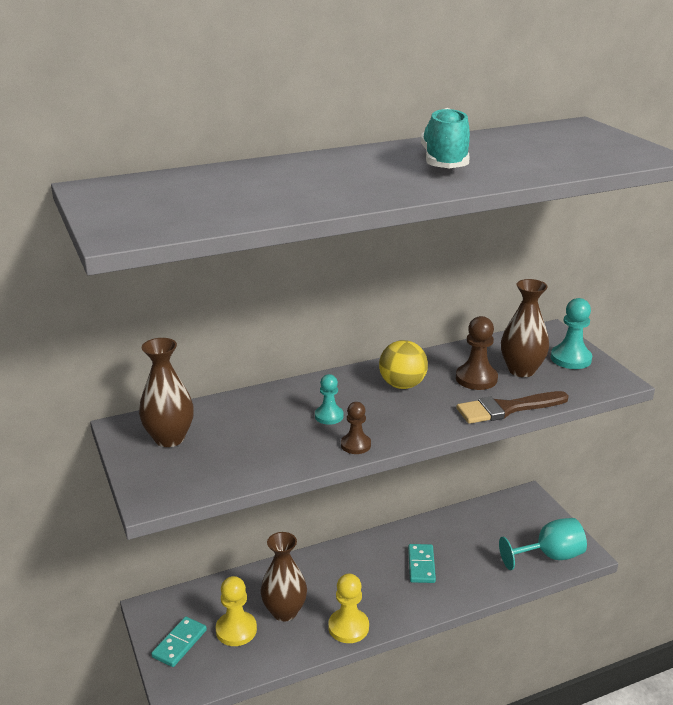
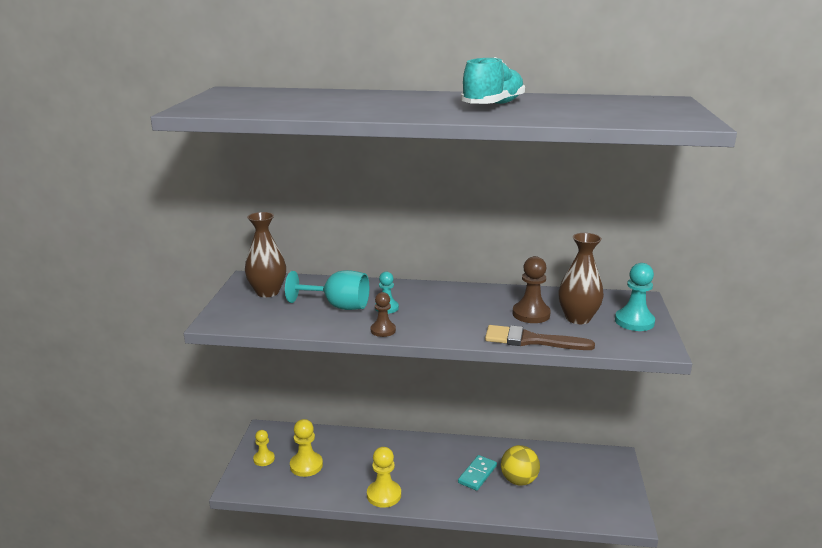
camera: 30 degrees right, 5 degrees down
turquoise domino [151,616,207,667] -> yellow pawn [253,430,275,466]
brown vase [261,532,307,622] -> none
yellow ball [379,340,428,389] -> yellow ball moved to [501,445,540,486]
turquoise goblet [499,518,587,570] -> turquoise goblet moved to [285,270,369,310]

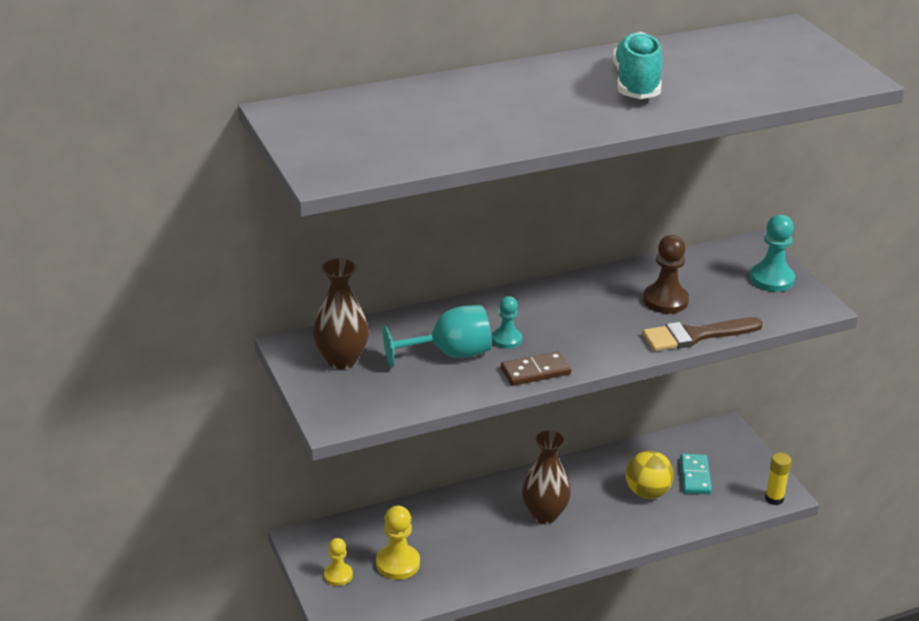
camera: 30 degrees left, 10 degrees up
yellow pawn [367,447,401,508] -> none
brown pawn [371,292,396,337] -> brown domino [501,351,571,386]
turquoise domino [458,455,497,491] -> turquoise domino moved to [680,454,712,494]
brown vase [558,233,604,324] -> brown vase moved to [522,430,571,524]
none -> yellow glue stick [765,453,792,505]

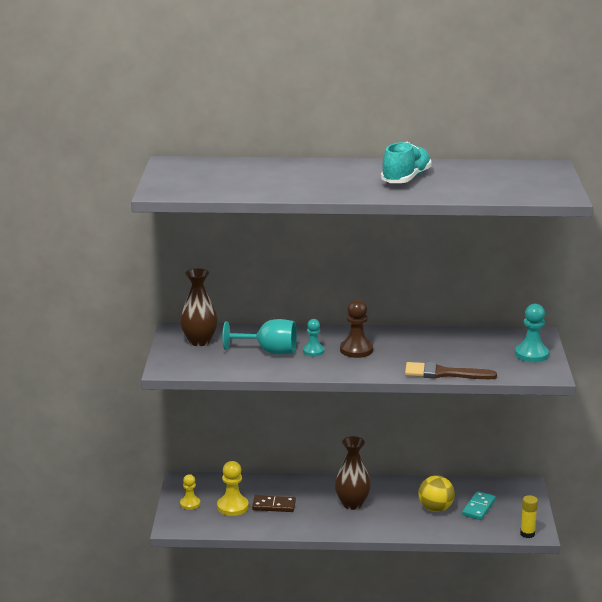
camera: 25 degrees right, 10 degrees down
brown domino [501,351,571,386] -> brown domino moved to [252,495,296,512]
brown pawn [643,235,689,314] -> brown pawn moved to [340,299,373,358]

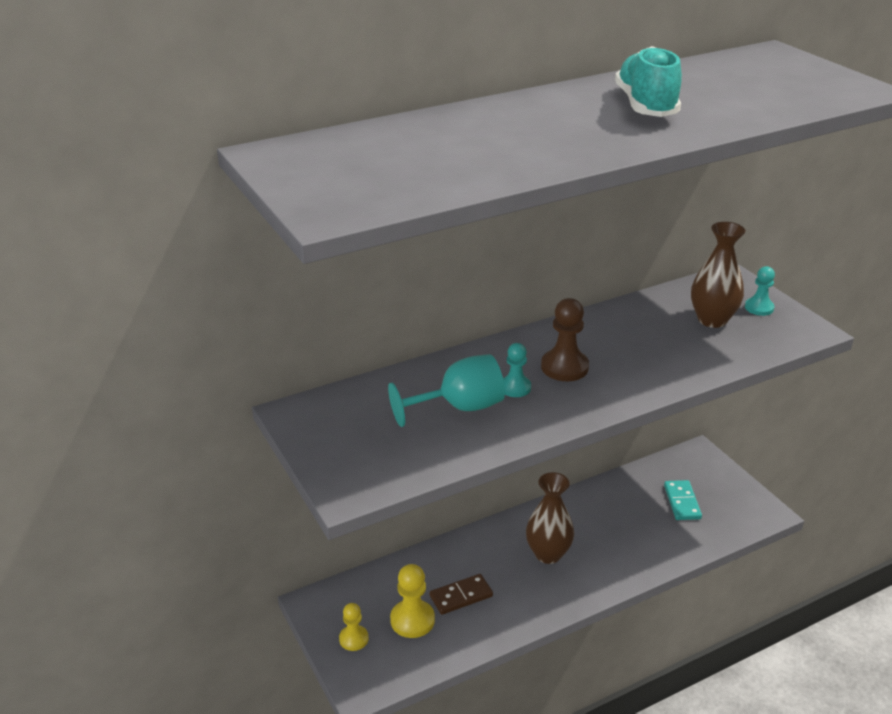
camera: 30 degrees left, 10 degrees up
brown vase [180,268,218,346] -> brown vase moved to [691,222,745,328]
brown brush [405,362,497,379] -> none
yellow ball [418,475,455,512] -> none
turquoise pawn [515,304,549,362] -> turquoise pawn [745,266,775,316], size x0.65
yellow glue stick [520,495,538,538] -> none

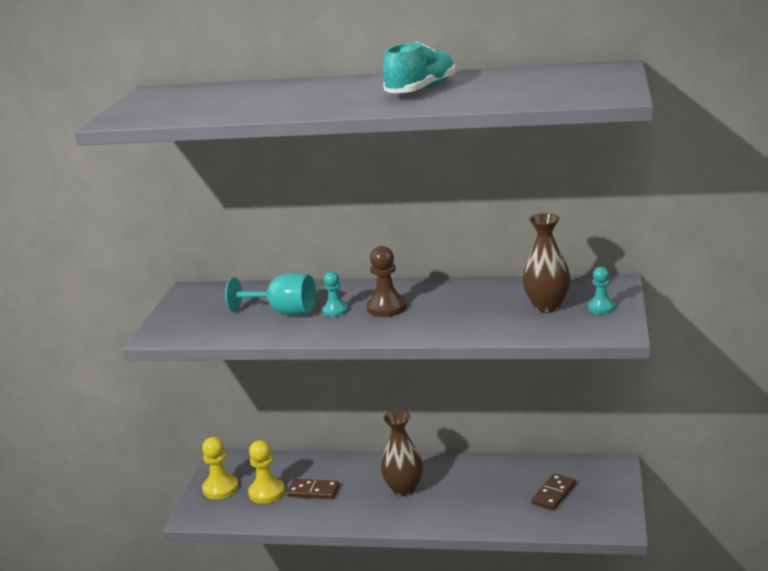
camera: 40 degrees right, 10 degrees down
yellow pawn [339,603,369,651] -> yellow pawn [202,437,239,500], size x1.55
turquoise domino [664,480,702,520] -> brown domino [531,473,576,510]

